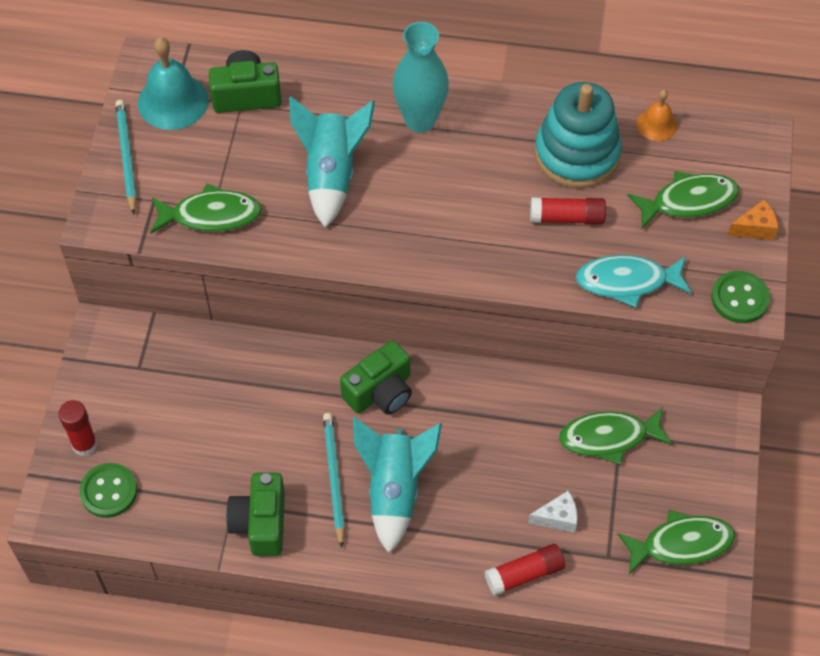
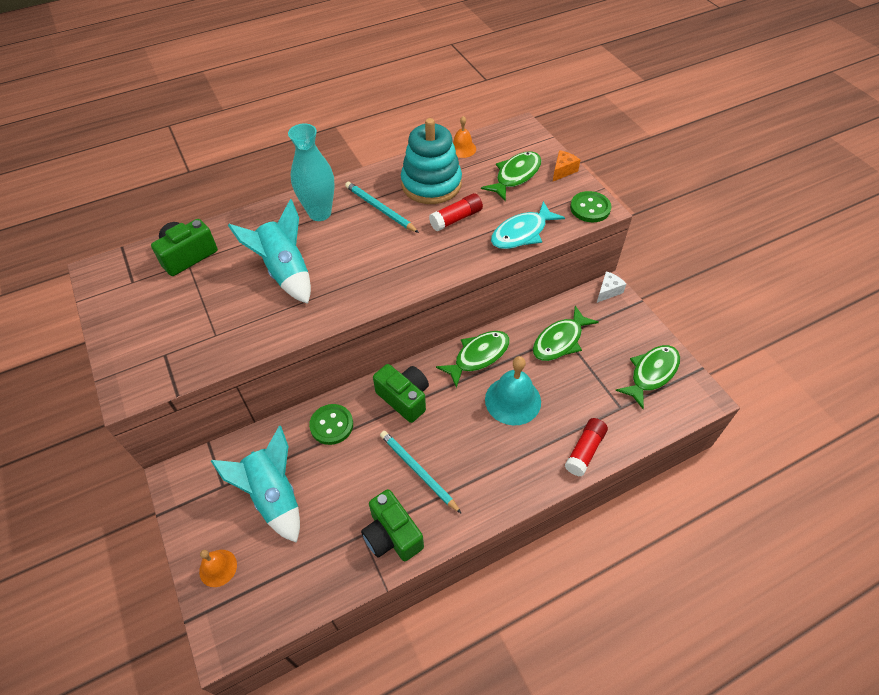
camera: 35 degrees left, 5 degrees down
red glue stick [58,400,98,456] -> orange bell [199,550,237,587]
green button [79,463,137,518] -> green button moved to [309,404,353,445]
turquoise pencil [116,100,137,215] -> turquoise pencil moved to [345,182,419,233]
turquoise bell [138,37,209,130] -> turquoise bell moved to [485,356,541,425]
green fish [150,184,262,233] -> green fish moved to [436,331,510,388]
green camera [340,340,412,415] -> green camera turned 60 degrees counterclockwise [373,364,429,423]
turquoise rocket [353,417,442,553] -> turquoise rocket moved to [211,426,300,543]
white cheese [528,491,577,533] -> white cheese moved to [597,271,626,303]

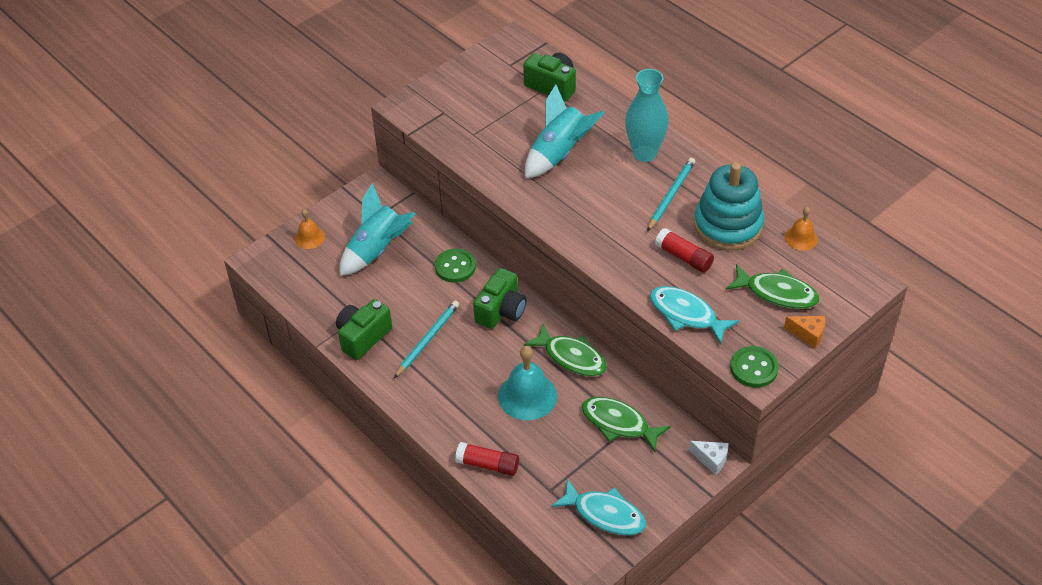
camera: 75 degrees right, 5 degrees down
green fish [615,345,680,409] -> turquoise fish [551,478,646,535]

